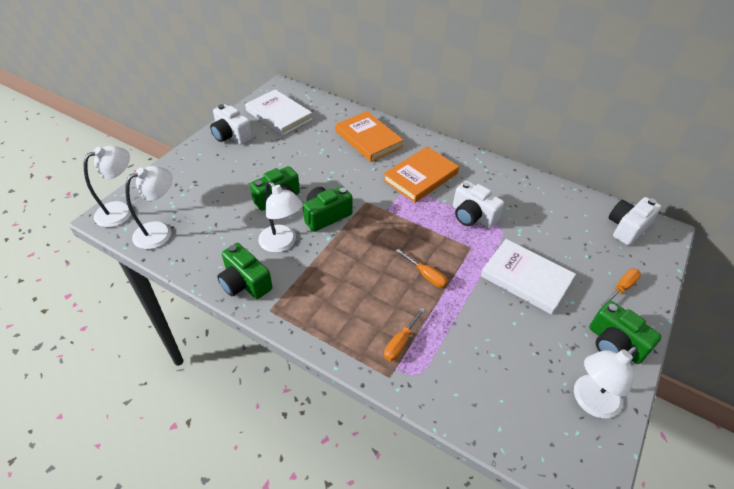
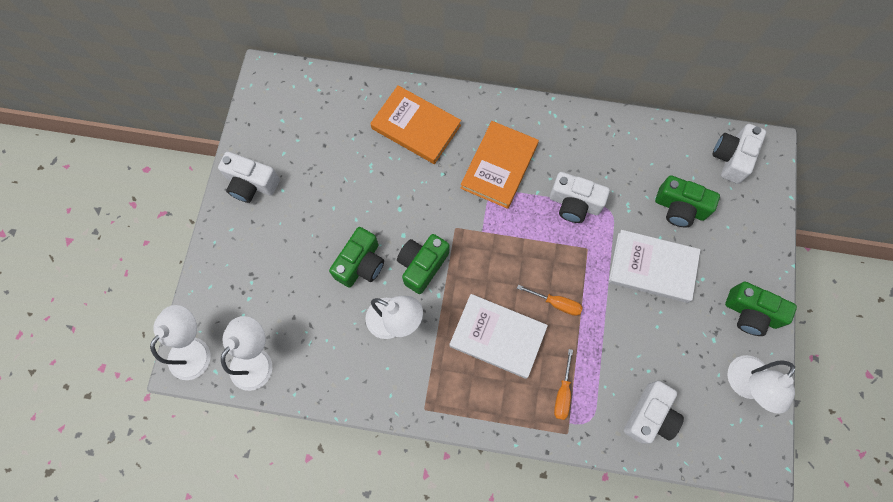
camera: 20 degrees left, 25 degrees up
green camera [217,243,272,299] -> green camera moved to [655,175,720,227]
white book [245,89,312,136] -> white book moved to [450,294,548,379]
orange screwdriver [602,269,641,306] -> none
none -> white camera [624,381,684,443]

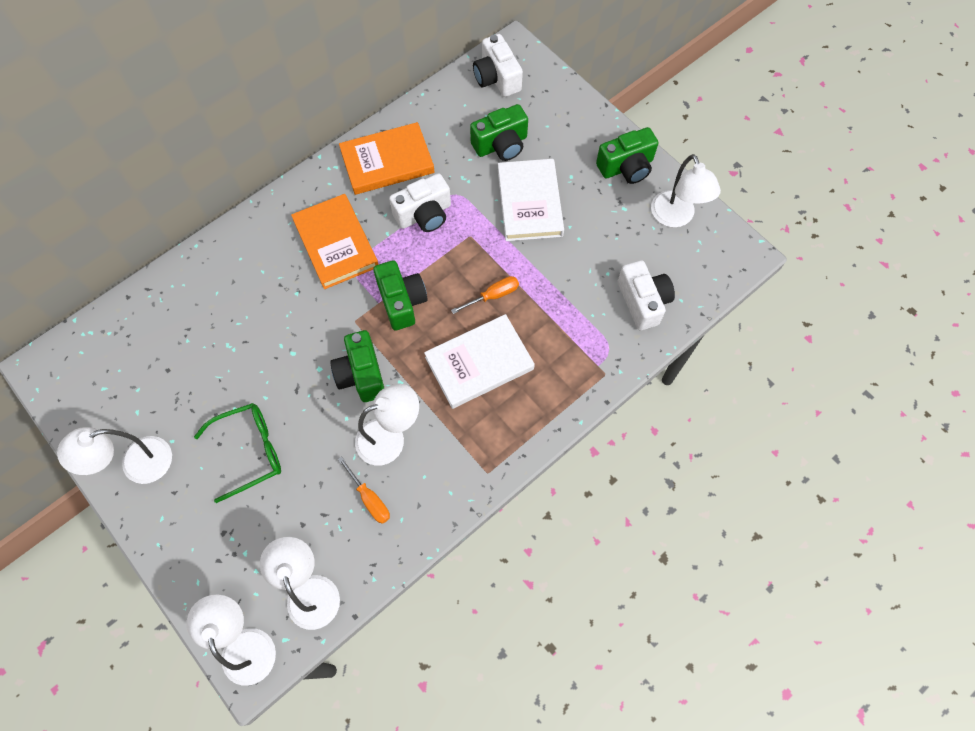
camera: 50 degrees left, 5 degrees down
white camera [218,152,280,203] -> white lamp [57,427,172,484]
green camera [329,227,384,287] -> green camera moved to [373,260,428,330]
orange book [370,85,461,164] -> orange book moved to [339,122,435,195]
orange screwdriver [554,349,573,420] -> orange screwdriver moved to [338,456,390,524]
white book [609,230,700,303] -> white book turned 60 degrees counterclockwise [498,159,564,241]
none -> green glasses [194,403,281,503]

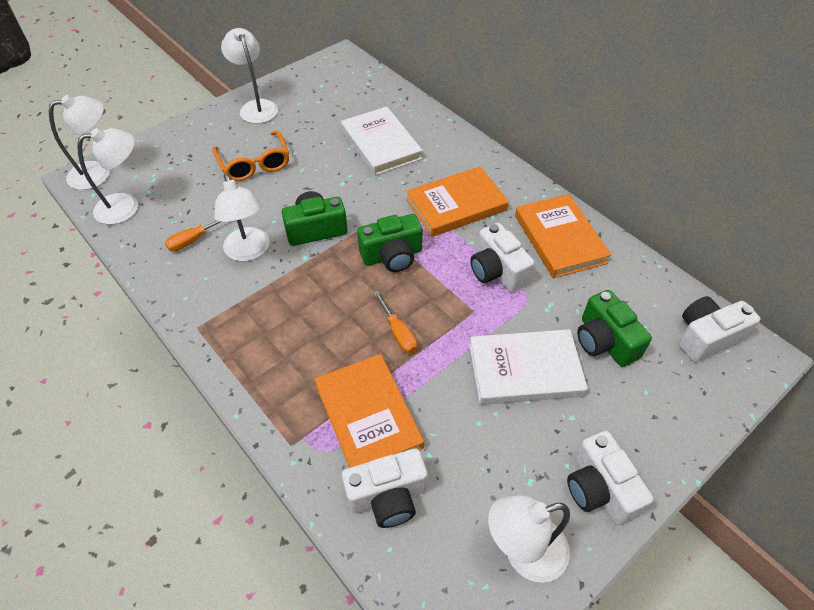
camera: 90 degrees right, 15 degrees down
green glasses [194,403,281,503] -> orange glasses [212,130,289,181]
white book [424,314,535,409] -> white book moved to [341,107,423,176]
green camera [596,127,658,184] -> white camera [567,431,654,525]
none -> orange book [315,354,424,468]

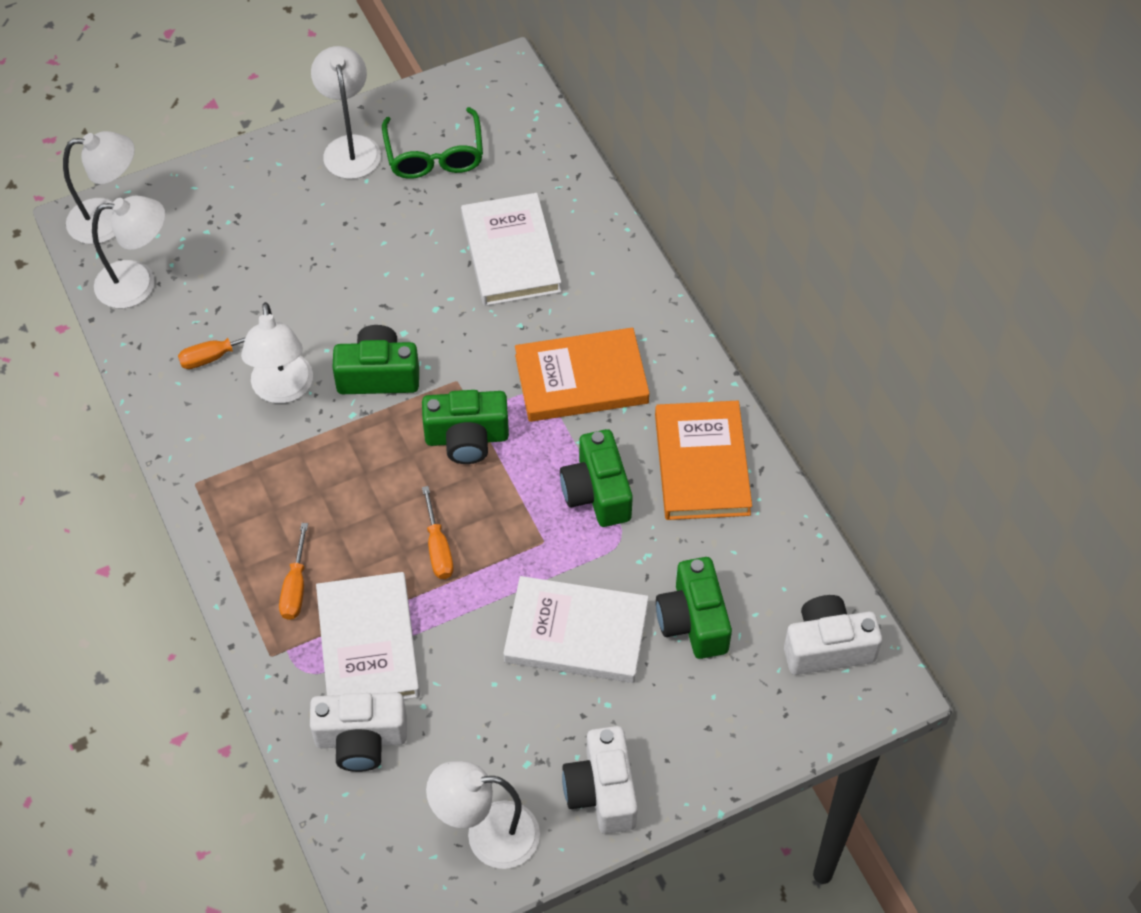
camera: 15 degrees right, 5 degrees up
orange glasses [212,130,289,181] -> none
orange book [315,354,424,468] -> white book [316,572,420,699]
white camera [470,223,534,292] -> green camera [560,429,633,527]
none -> orange screwdriver [279,523,308,620]
none -> green glasses [382,107,483,179]

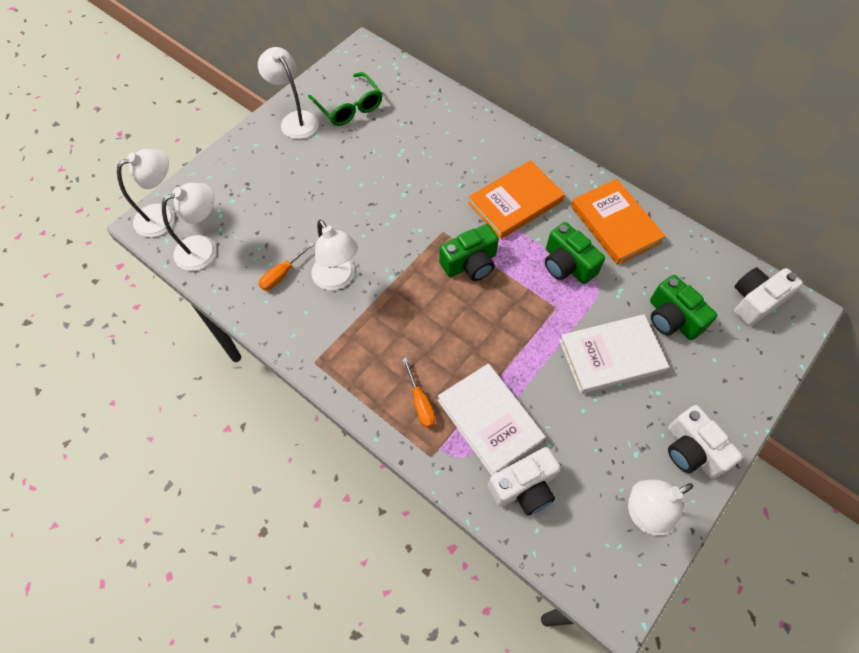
camera: 25 degrees left, 5 degrees up
green camera [332,325,419,394] -> none
orange screwdriver [422,486,453,579] -> none
white book [461,193,561,306] -> none

